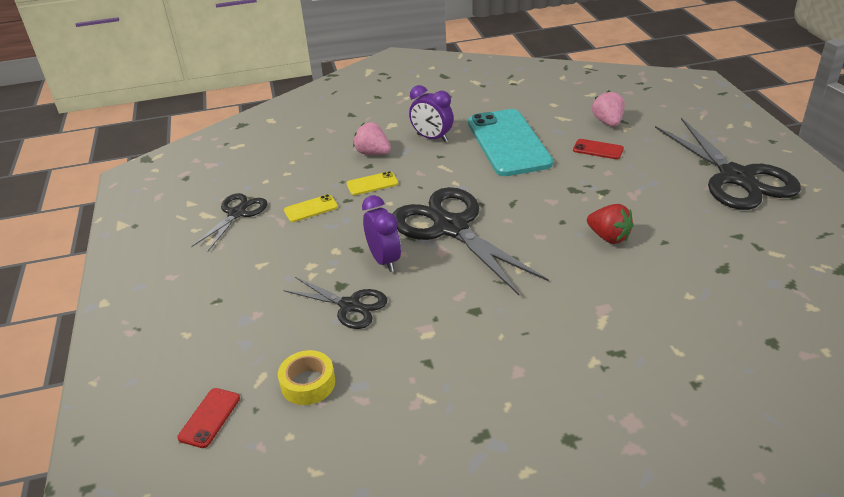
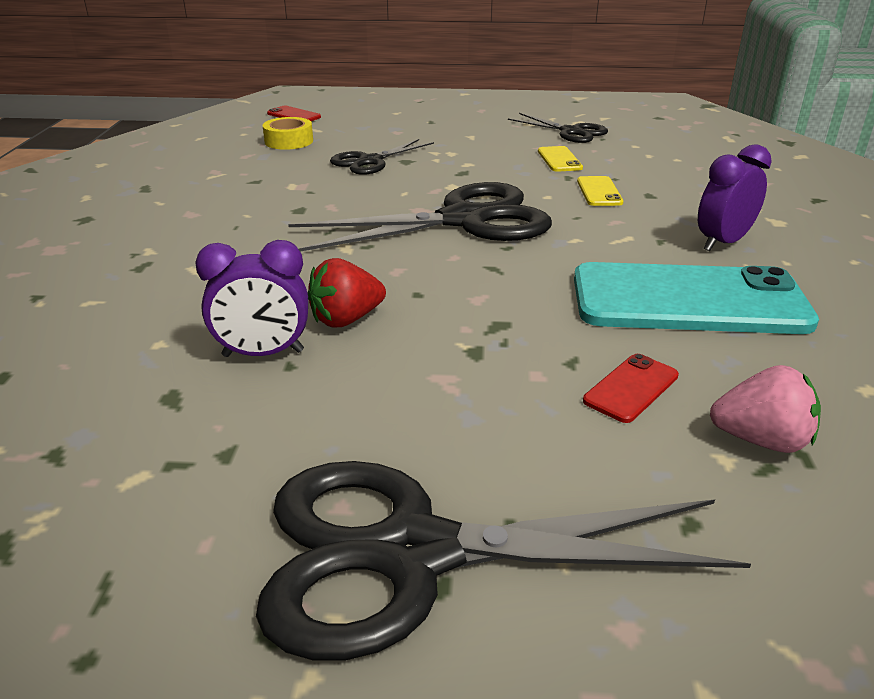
camera: 105 degrees right, 5 degrees down
pink strawberry [353,122,391,155] -> none
purple clock [362,195,401,272] -> purple clock moved to [196,240,308,357]

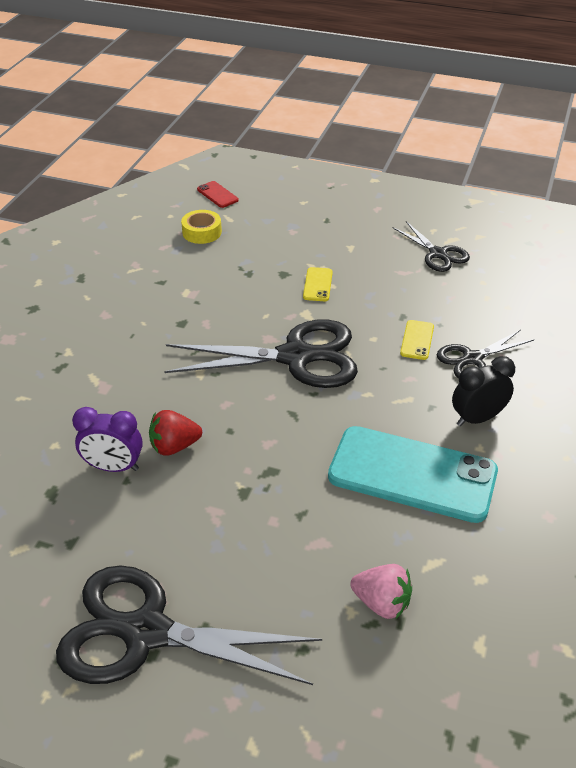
camera: 15 degrees right, 10 degrees up
black scissors [330,139,434,175] -> black scissors moved to [437,330,534,379]
yellow phone [538,146,583,172] -> yellow phone moved to [303,267,333,301]
red phone [583,354,679,423] -> none
purple clock [698,144,772,251] -> black clock [452,356,515,426]

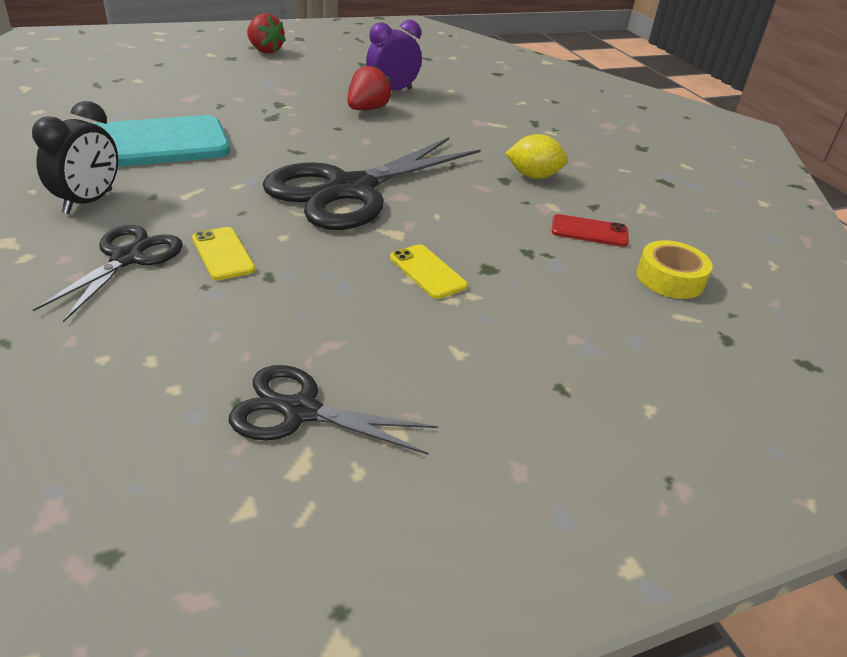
camera: 135 degrees right, 5 degrees down
black scissors [56,565,322,685] -> red strawberry [247,13,286,53]
red phone [197,181,239,208] -> red phone moved to [552,214,629,247]
pink strawberry [350,564,412,619] -> none
none -> yellow lemon [505,134,568,179]

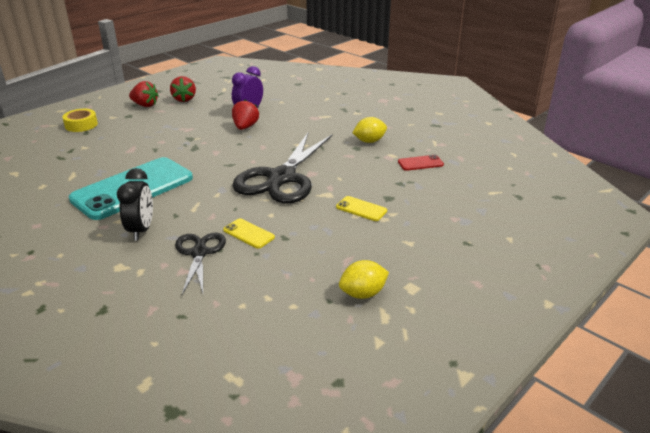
camera: 20 degrees left, 5 degrees down
black scissors [229,365,438,455] -> yellow lemon [339,260,389,299]
yellow tape [637,240,713,299] -> yellow tape moved to [62,109,98,132]
none -> red strawberry [170,76,196,102]

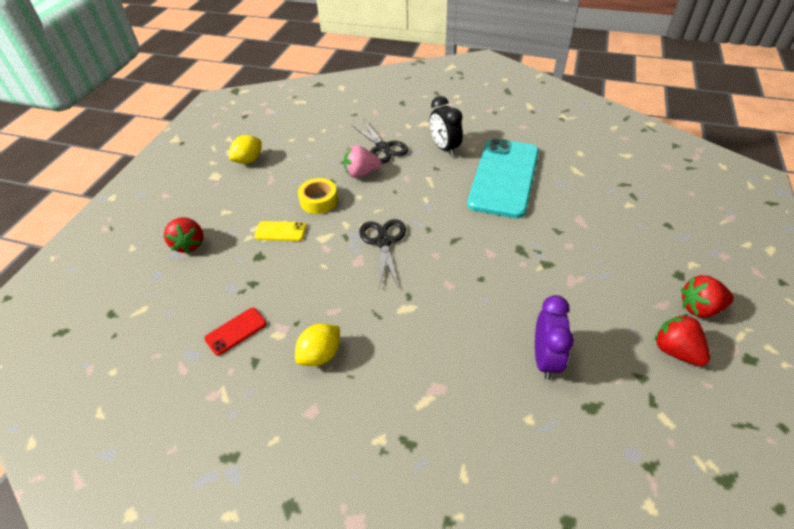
camera: 155 degrees right, 15 degrees up
yellow tape [62,109,98,132] -> yellow tape moved to [298,178,338,214]
yellow phone [223,218,275,248] -> pink strawberry [344,145,381,178]
red strawberry [232,100,259,130] -> red strawberry moved to [164,217,203,254]
black scissors [232,132,333,204] -> black scissors [359,219,406,289], size x0.54

